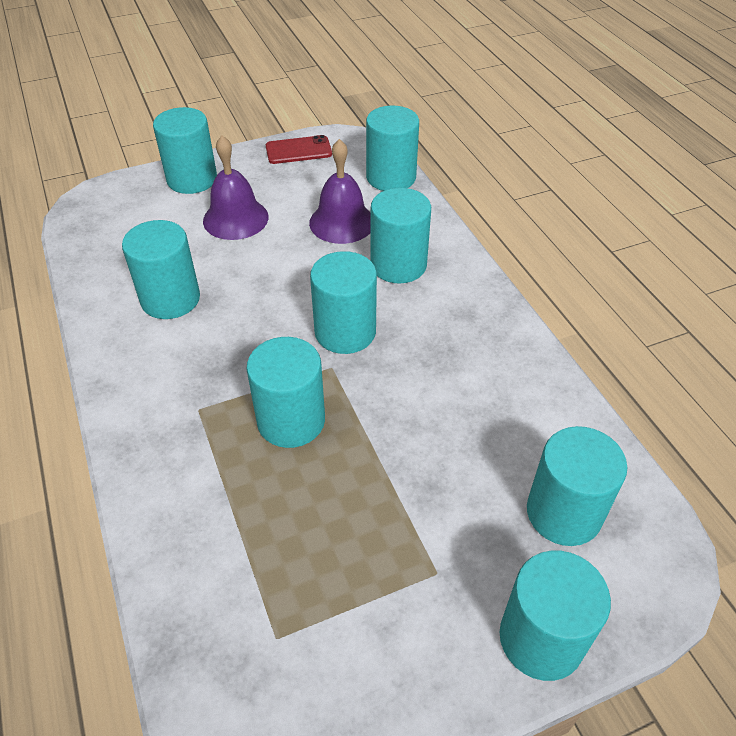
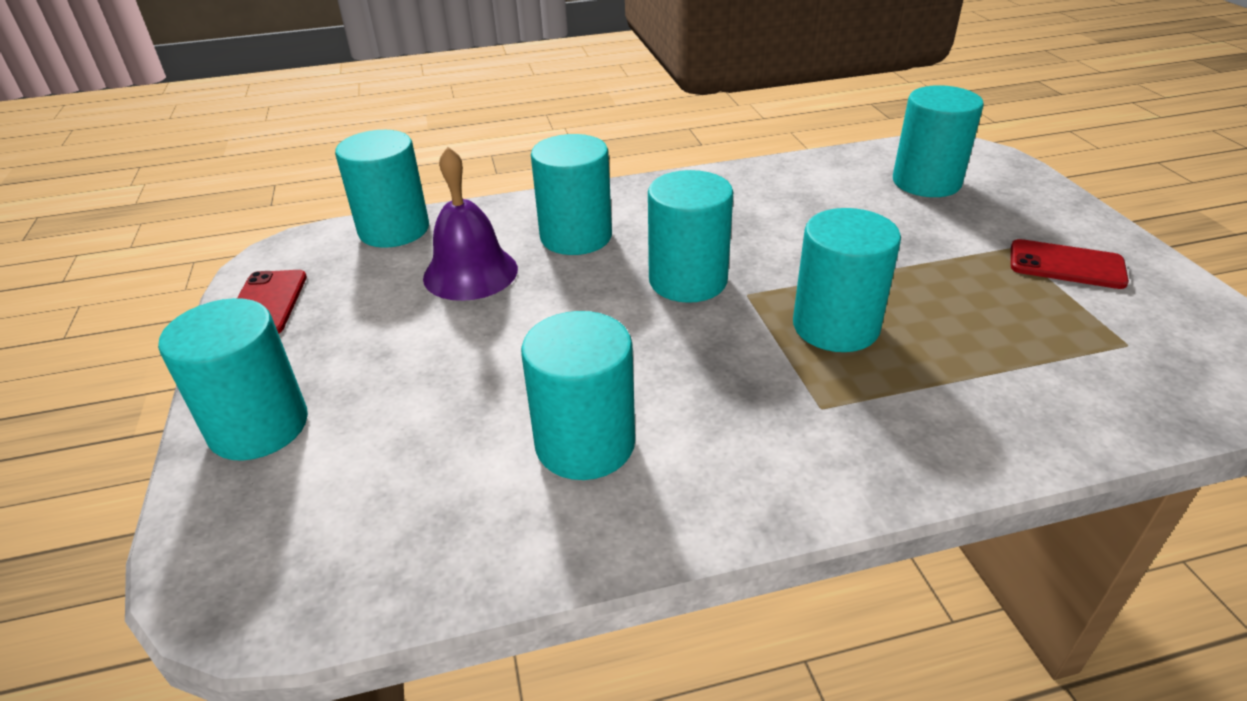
camera: 80 degrees left, 10 degrees down
purple bell [203,136,269,240] -> none
turquoise cylinder [500,550,611,681] -> none
none -> red phone [1011,239,1129,289]

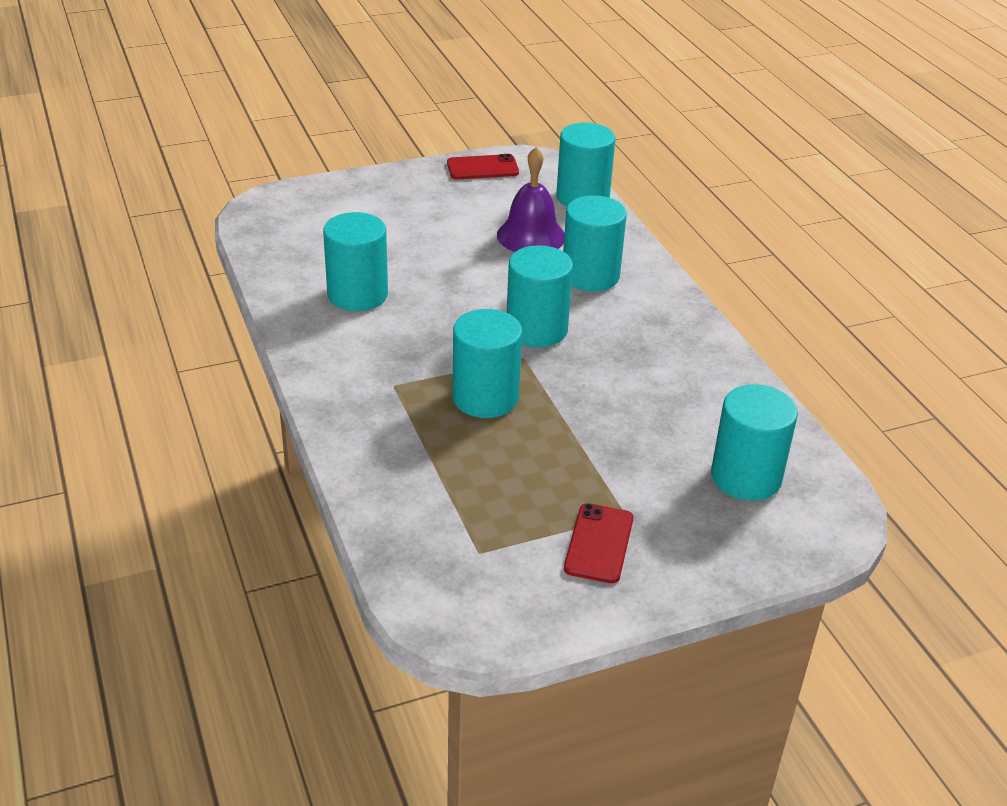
camera: 80 degrees right, 0 degrees up
turquoise cylinder [158,298,308,461] -> none

